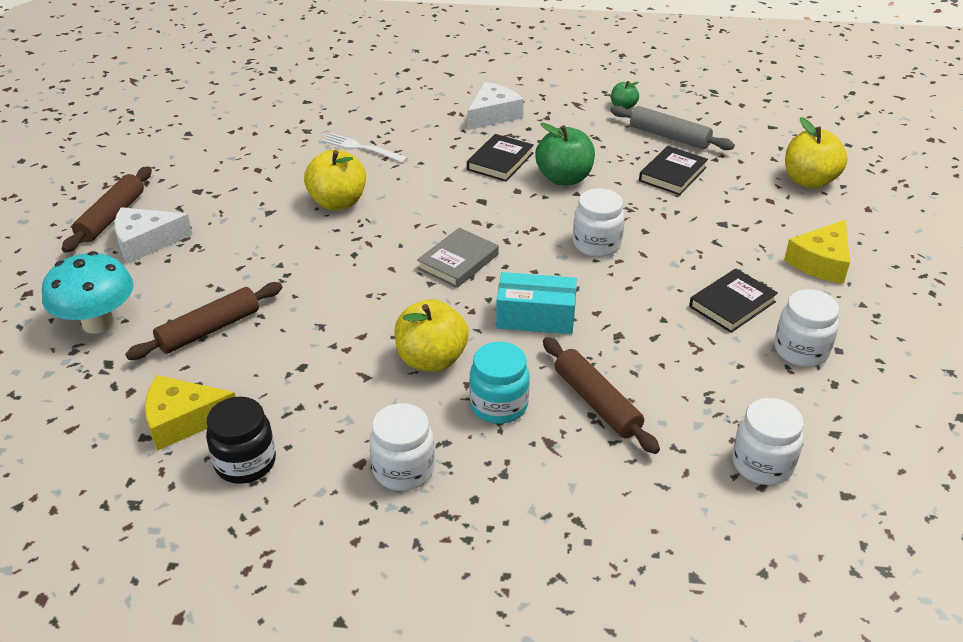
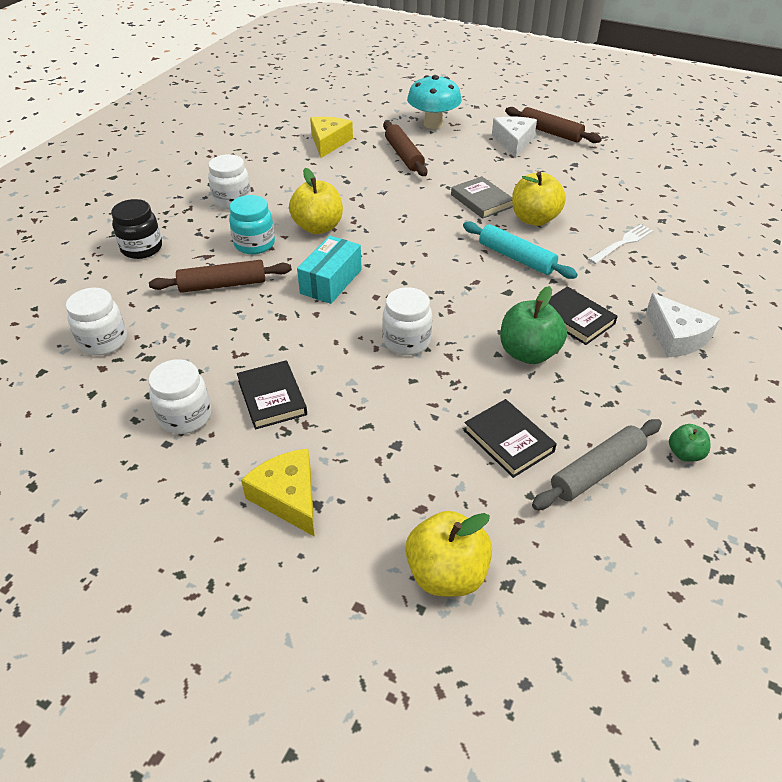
camera: 110 degrees right, 5 degrees up
black jar [206,397,276,484] -> black jar moved to [111,199,162,259]
grey book [417,228,499,288] -> grey book moved to [451,176,513,219]
none -> turquoise rolling pin [463,221,578,279]

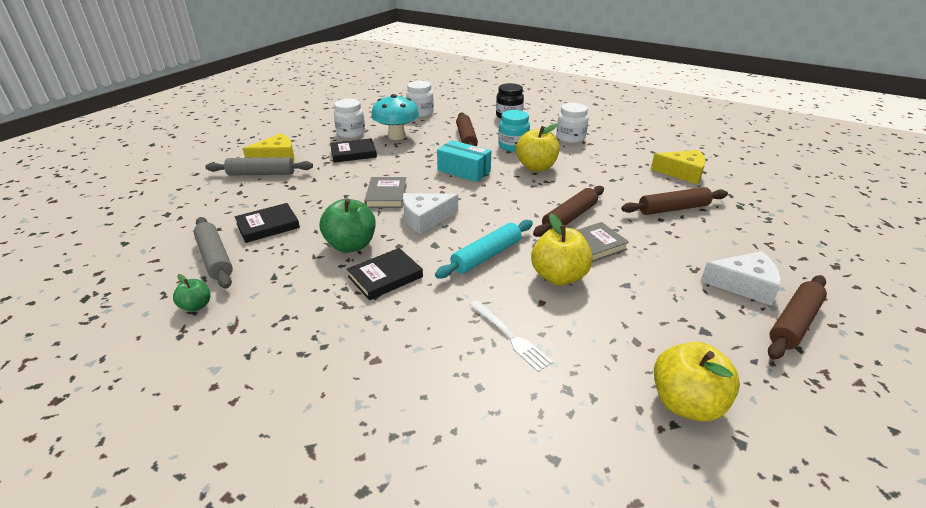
camera: 95 degrees right, 10 degrees down
white jar [382,287,432,355] -> grey book [364,177,407,208]
yellow apple [405,511,492,597] -> yellow apple moved to [654,342,740,421]
turquoise mushroom [407,75,462,129] -> turquoise mushroom moved to [371,94,419,140]
white cheese [646,293,720,358] -> white cheese moved to [403,193,458,234]
none -> grey rolling pin [205,157,313,176]
none -> brown rolling pin [533,186,604,237]

